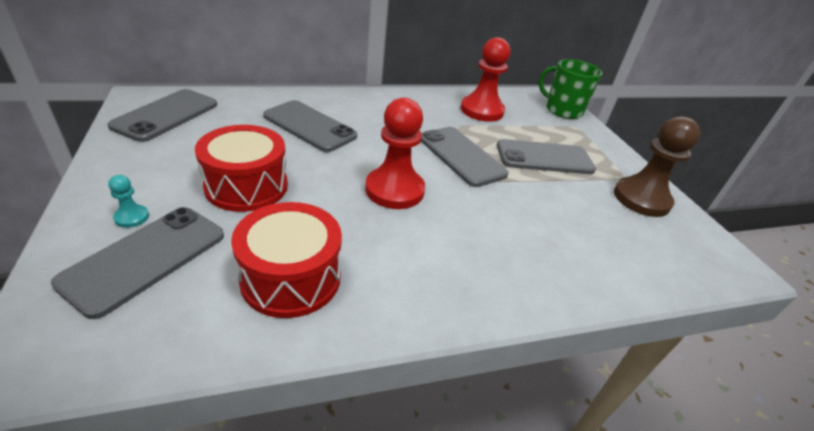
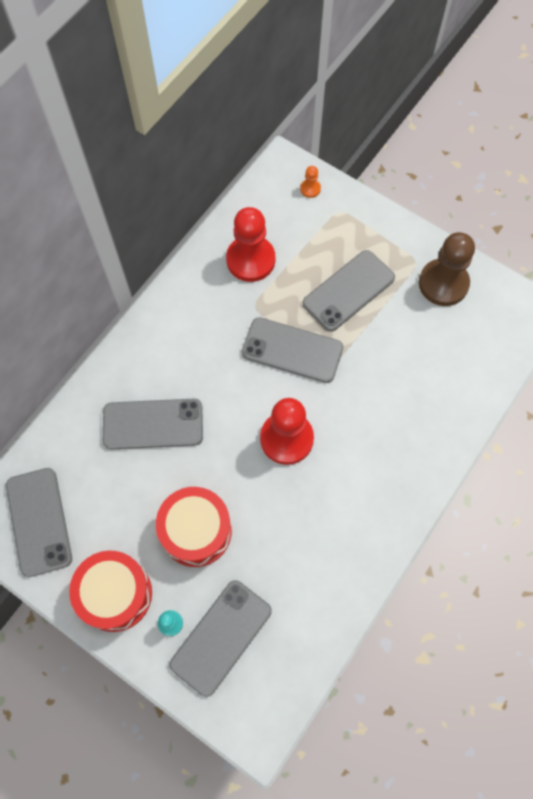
camera: 35 degrees left, 30 degrees up
grey phone [51,207,224,319] -> grey phone turned 45 degrees clockwise [169,580,272,697]
red drum [231,202,342,318] -> red drum moved to [69,551,152,632]
green mug [539,59,602,119] -> orange pawn [300,166,321,198]

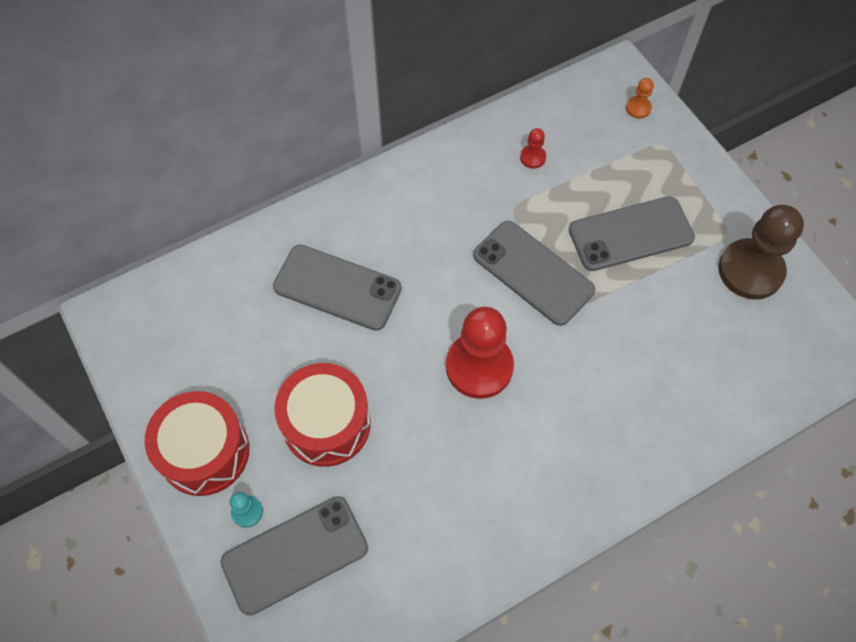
camera: 25 degrees right, 5 degrees down
grey phone [6,468,72,577] -> none
red pawn [226,207,275,282] -> red pawn [520,128,546,169], size x0.43

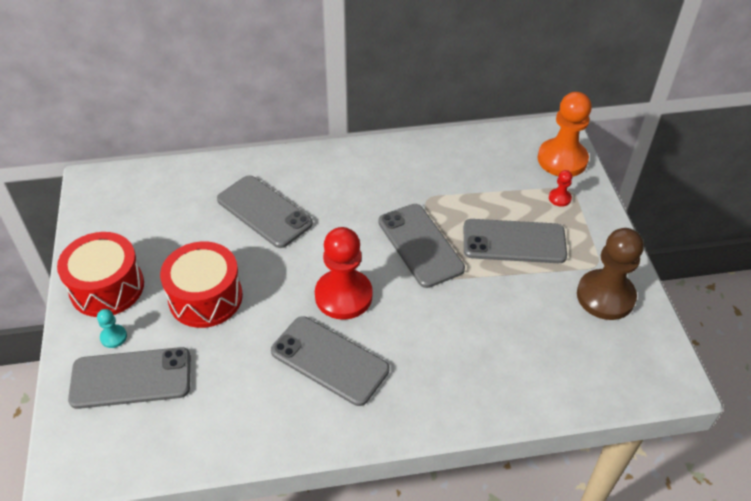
camera: 20 degrees right, 15 degrees down
red pawn [520,128,546,169] -> red pawn moved to [549,170,572,207]
orange pawn [626,78,654,119] -> orange pawn [537,92,592,177], size x2.32
none -> grey phone [271,316,389,406]

